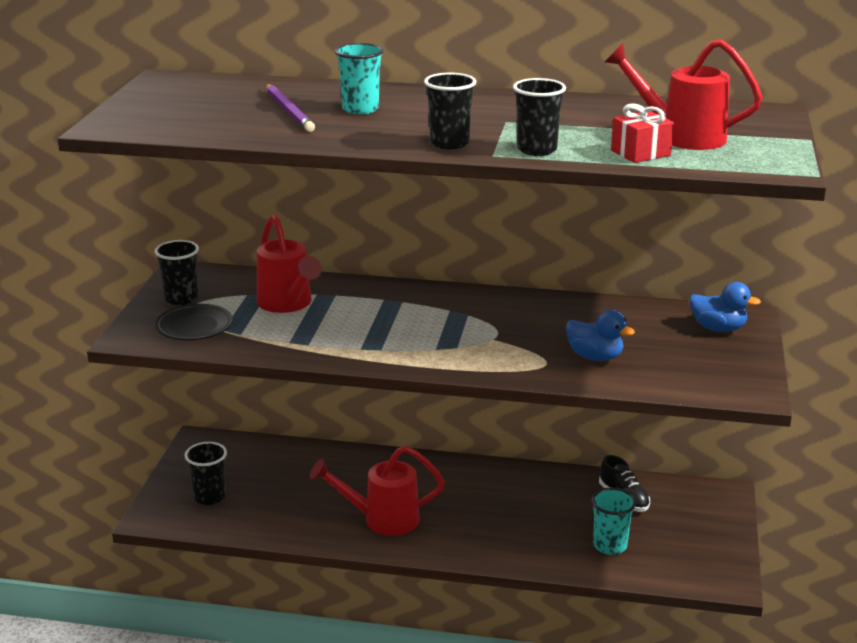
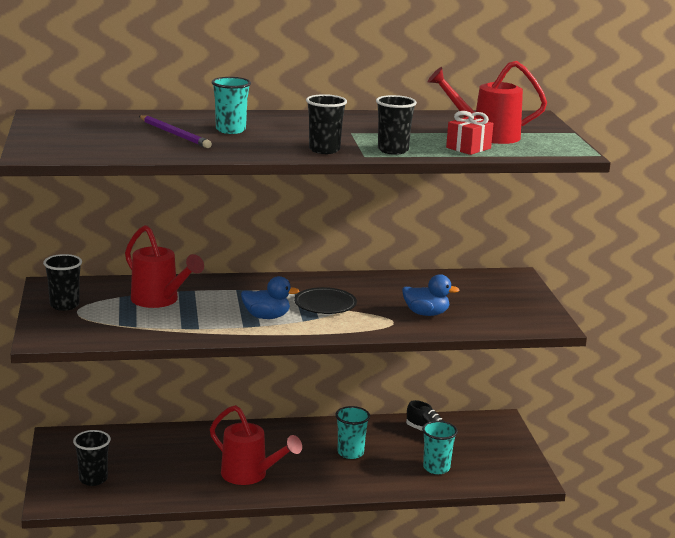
camera: 20 degrees left, 5 degrees down
black plate [155,304,233,340] -> black plate moved to [294,287,357,314]
red watering can [310,446,445,536] -> red watering can turned 120 degrees counterclockwise [210,405,302,485]
blue duck [690,282,761,332] -> blue duck moved to [241,276,299,319]
none -> turquoise cup [335,406,370,459]

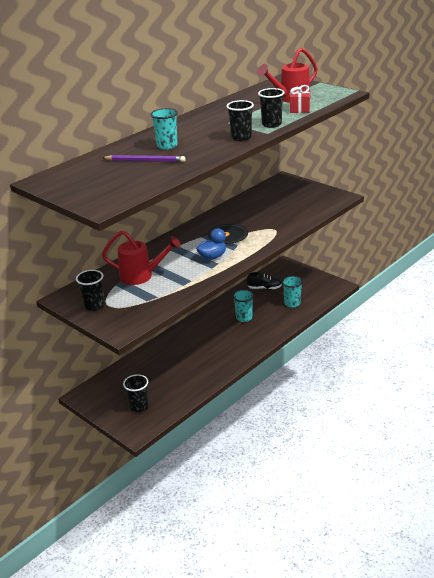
camera: 35 degrees left, 10 degrees up
red watering can [210,405,302,485] -> none
blue duck [402,274,460,316] -> none

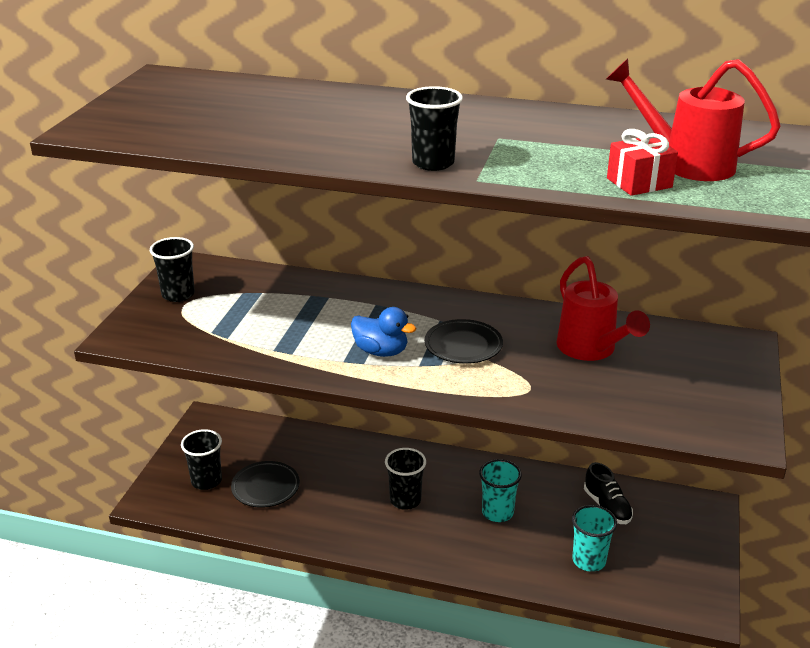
camera: 60 degrees right, 0 degrees up
purple pencil [102,155,186,162] -> none
red watering can [102,231,181,285] -> red watering can moved to [557,256,650,361]
turquoise cup [150,108,178,150] -> none
black cup [258,88,284,128] -> black cup moved to [385,448,426,510]
none -> black plate [231,461,300,508]

